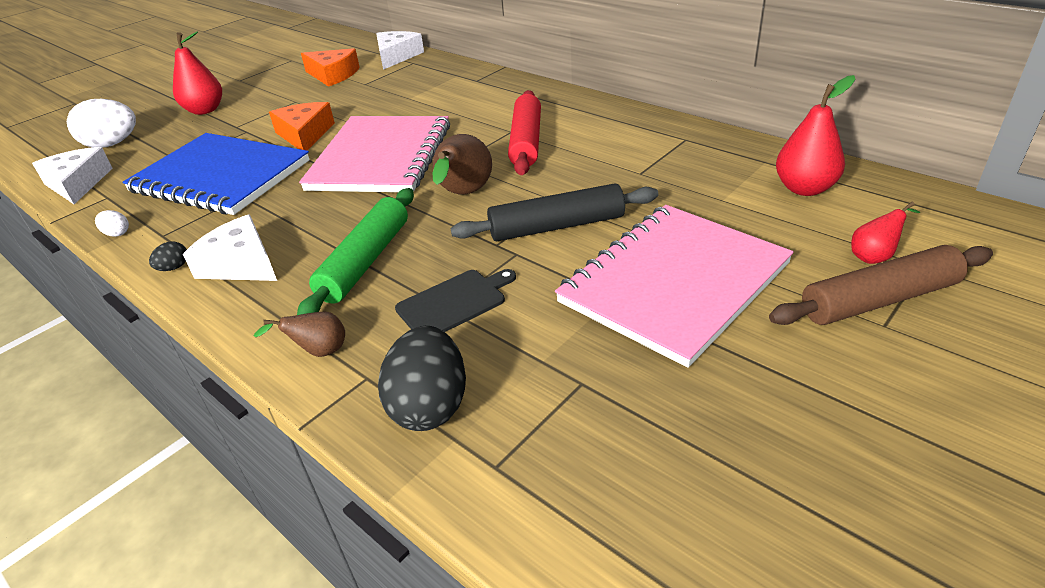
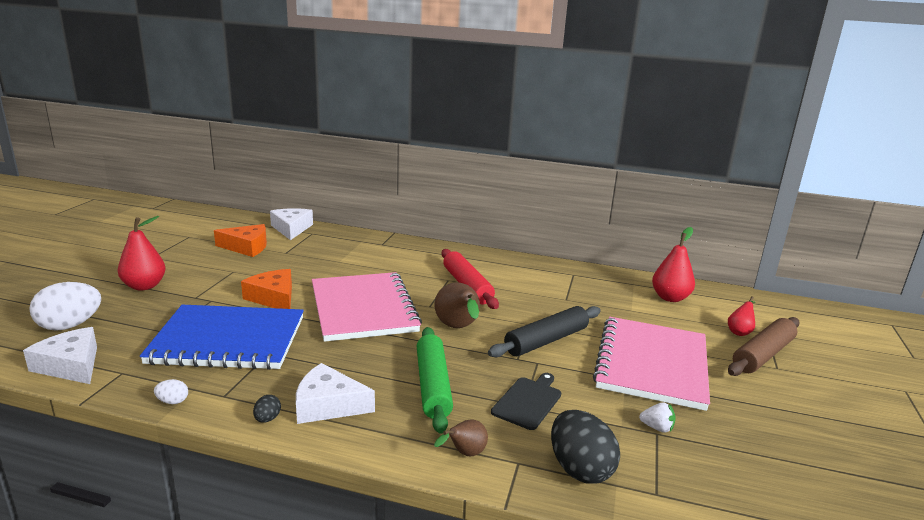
camera: 30 degrees left, 15 degrees down
none -> white strawberry [639,402,676,433]

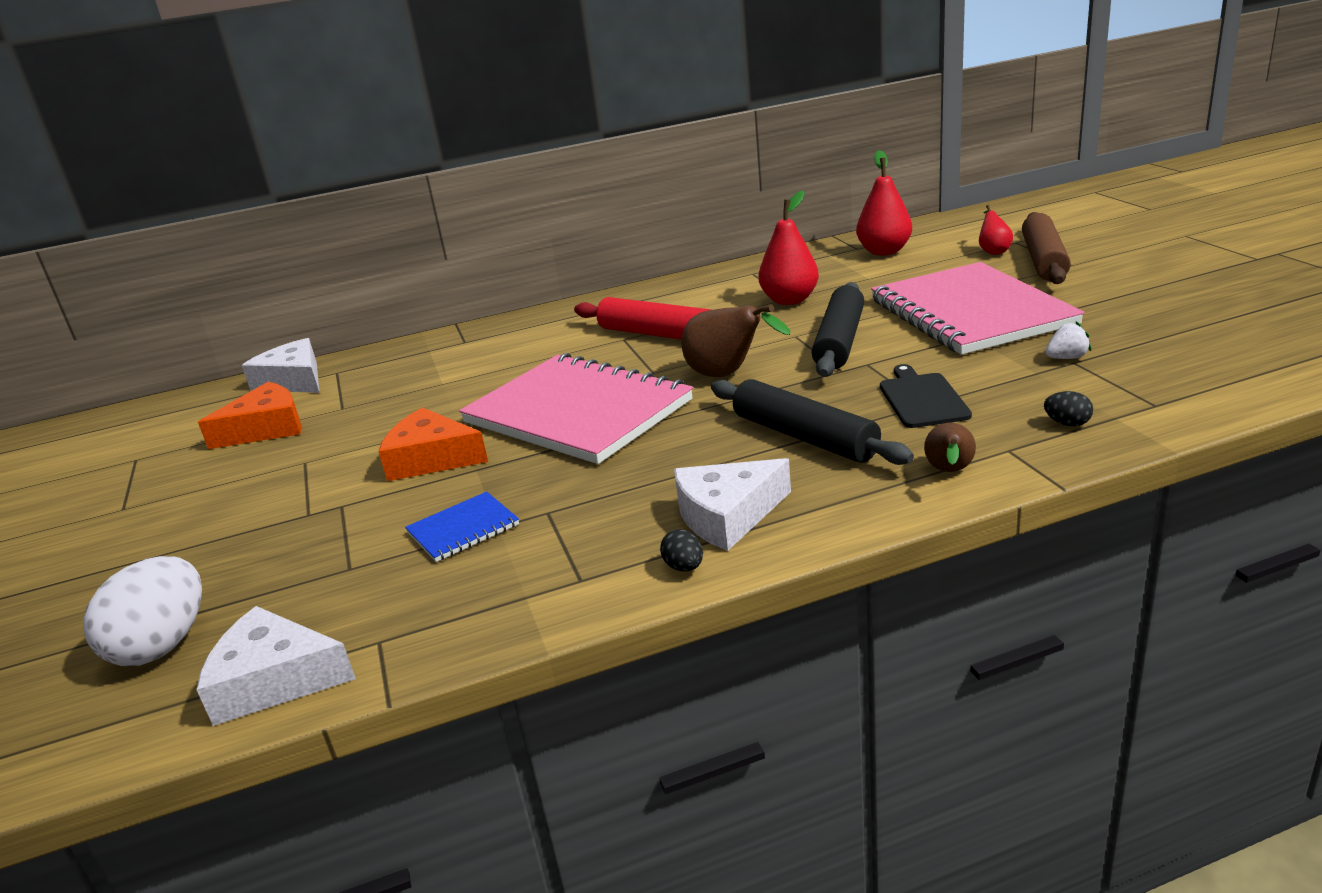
camera: 30 degrees left, 5 degrees up
red pear [118,216,166,290] -> red pear moved to [759,190,819,305]
blue notebook [140,305,304,370] -> blue notebook [405,492,519,562], size x0.41
white egg [154,379,188,404] -> none
green rolling pin [417,327,453,434] -> black rolling pin [711,379,914,465]
black egg [551,410,620,484] -> black egg [1044,391,1093,426], size x0.44

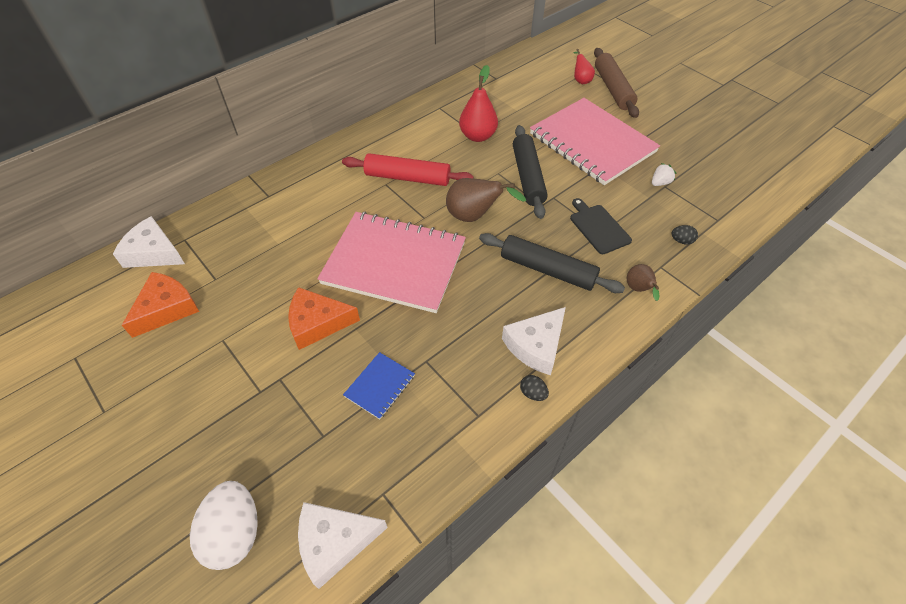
camera: 25 degrees left, 25 degrees up
red pear [856,150,912,255] -> none

